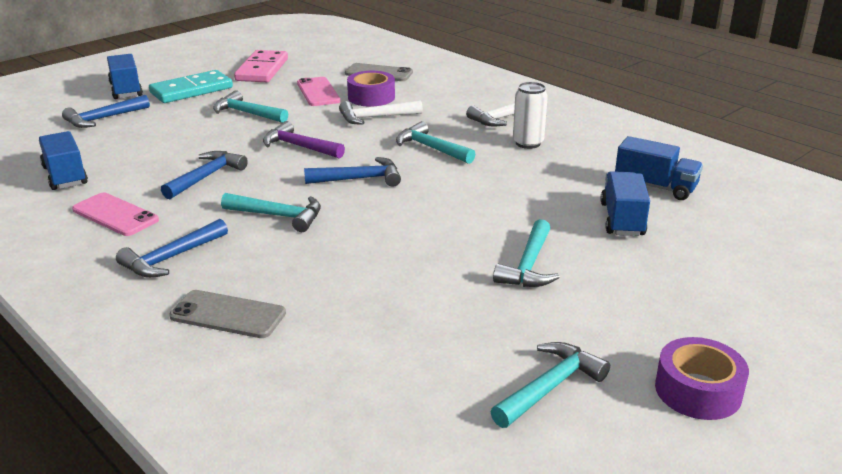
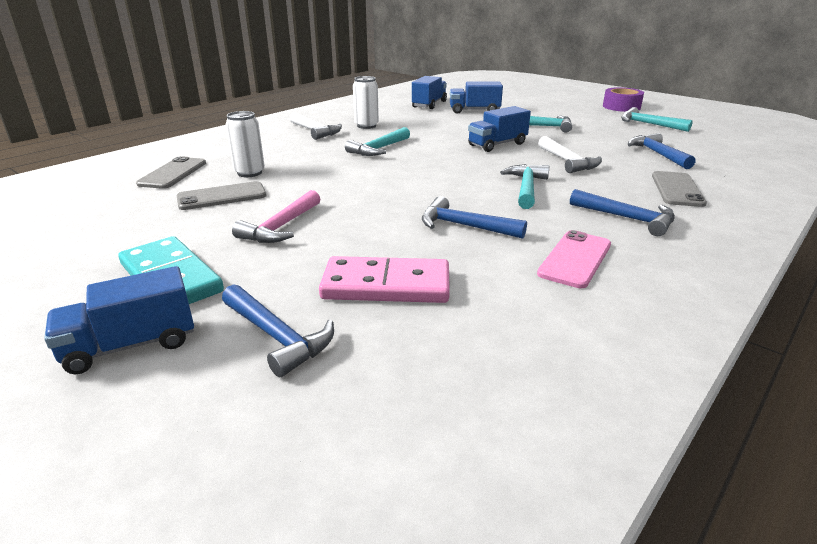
camera: 95 degrees left, 0 degrees up
blue truck [39,131,88,190] -> blue truck moved to [468,106,531,152]
turquoise hammer [213,90,288,123] -> pink hammer [232,190,320,243]
pink domino [234,50,288,82] -> pink domino moved to [319,256,450,303]
purple hammer [263,121,345,159] -> none
pink phone [297,77,340,106] -> grey phone [176,181,267,210]
blue hammer [304,157,401,187] -> blue hammer moved to [628,133,696,169]
white hammer [339,100,423,125] -> white hammer moved to [538,136,602,173]
purple tape [347,71,395,107] -> white can [225,111,265,177]

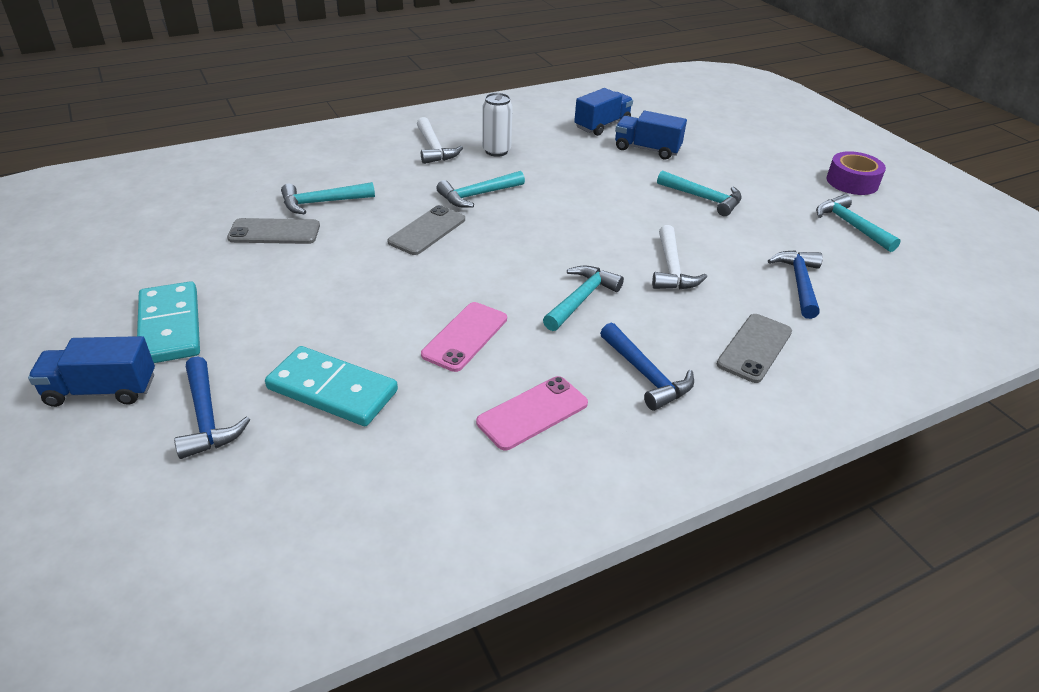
camera: 20 degrees right, 10 degrees up
grey phone [136,156,206,189] -> grey phone moved to [387,205,465,255]
white can [225,111,265,177] -> turquoise hammer [281,182,375,214]
pink hammer [232,190,320,243] -> none
pink domino [319,256,450,303] -> turquoise domino [265,346,398,426]
blue hammer [422,196,527,239] -> pink phone [421,302,507,372]
blue truck [468,106,531,152] -> none

